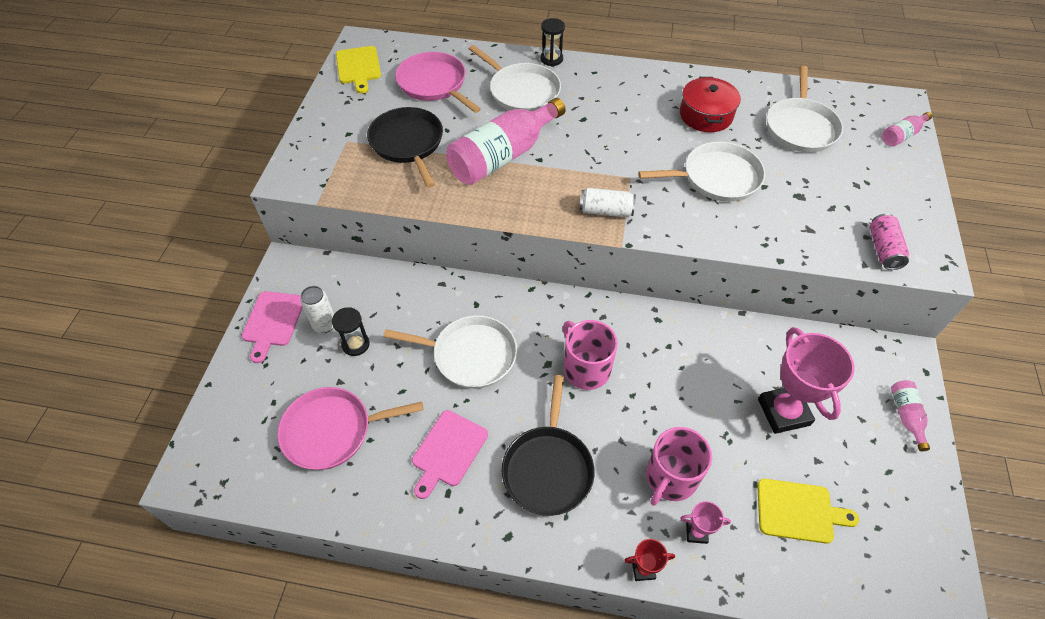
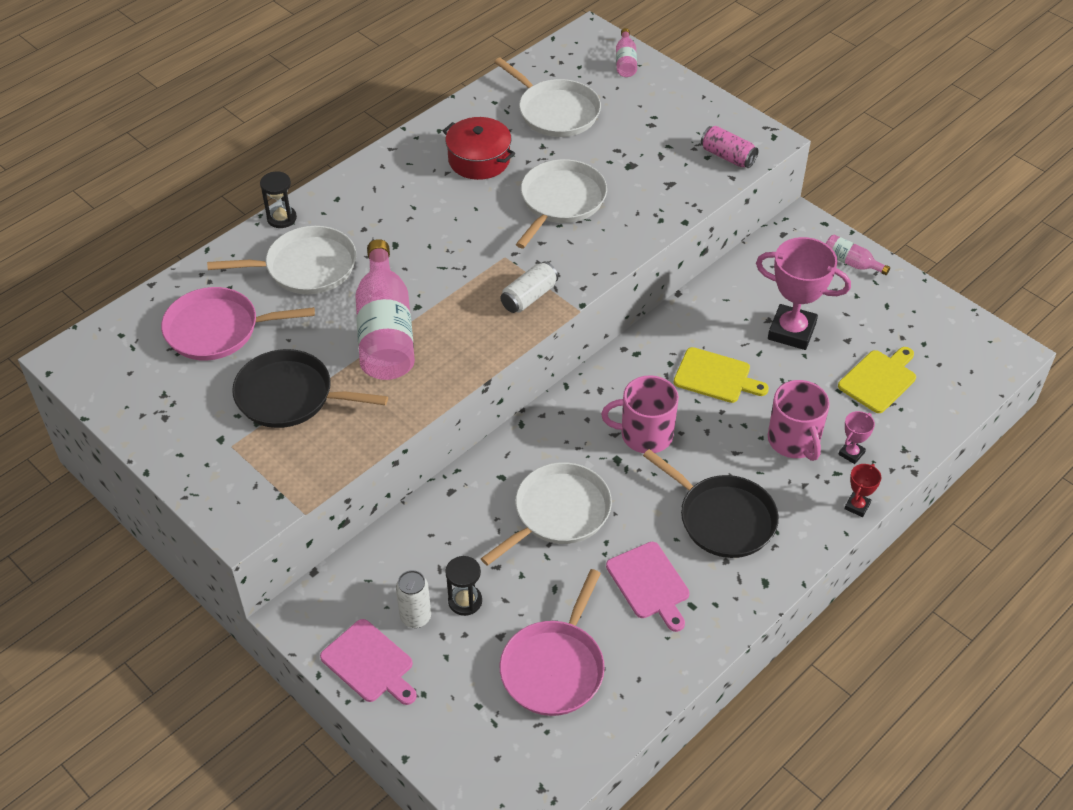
camera: 55 degrees left, 5 degrees down
yellow cutting board [336,46,381,93] -> yellow cutting board moved to [674,347,769,403]

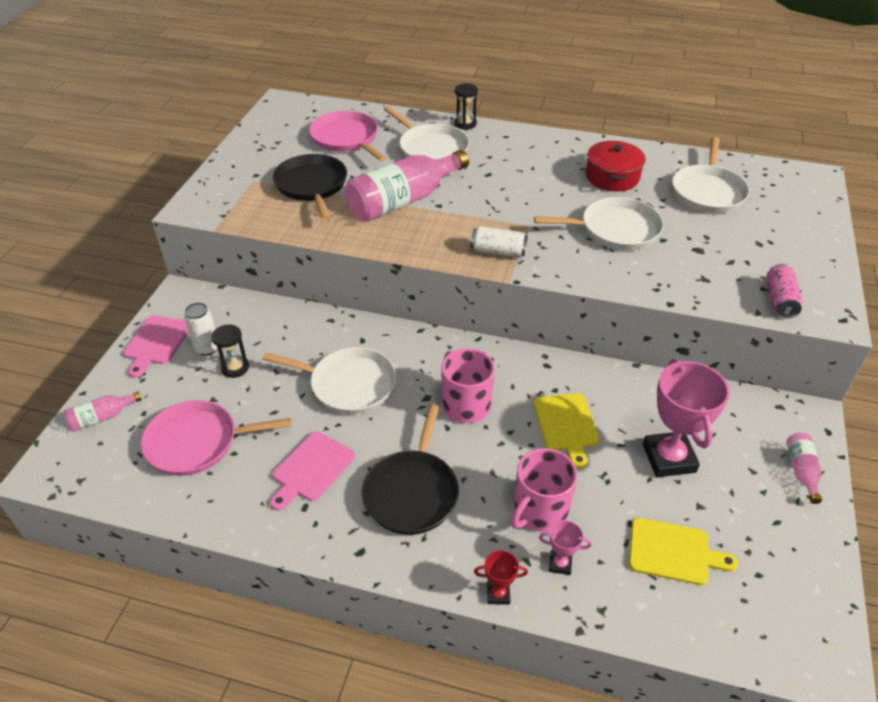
camera: 60 degrees right, 5 degrees down
pink bottle [616,28,637,77] -> pink bottle moved to [64,391,142,431]

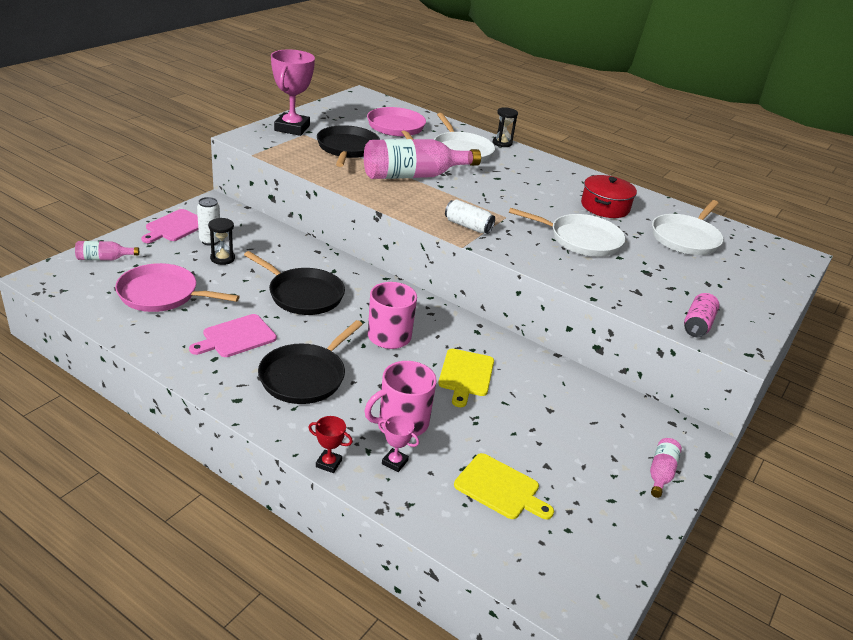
camera: 15 degrees right, 10 degrees down
white pan [262,347,396,414] -> black pan [244,251,345,315]
pink trophy [643,359,730,477] -> pink trophy moved to [271,49,315,136]

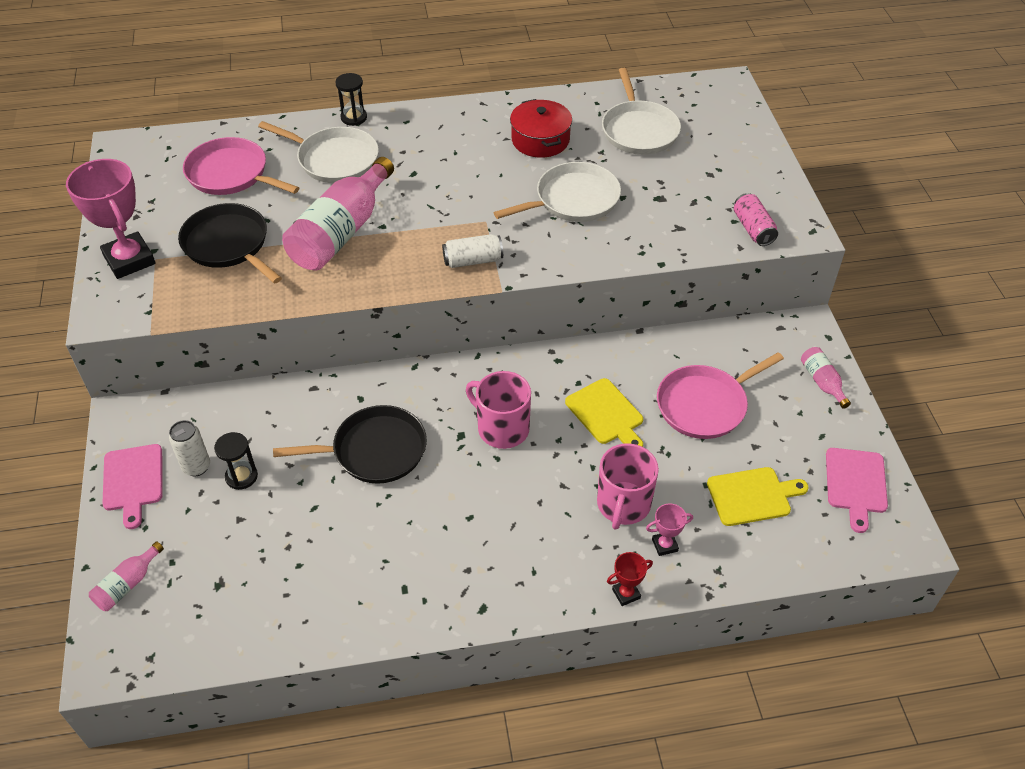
camera: 40 degrees left, 15 degrees up
pink pan [115,263,240,312] -> pink pan moved to [657,352,784,439]
pink cutting board [189,314,277,357] -> pink cutting board moved to [826,448,888,533]
black pan [258,320,363,404] -> none

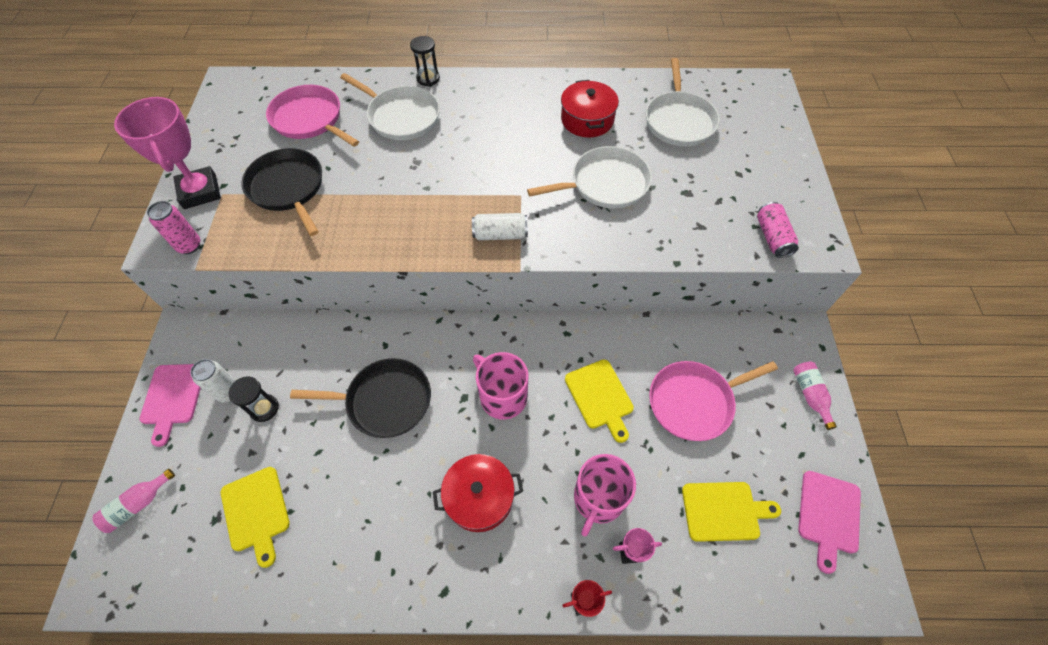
camera: 10 degrees right, 10 degrees up
pink bottle [282,157,394,270] -> none
none -> pink can [147,201,200,254]
none -> yellow cutting board [221,467,290,568]
none -> red pot [433,454,523,532]

